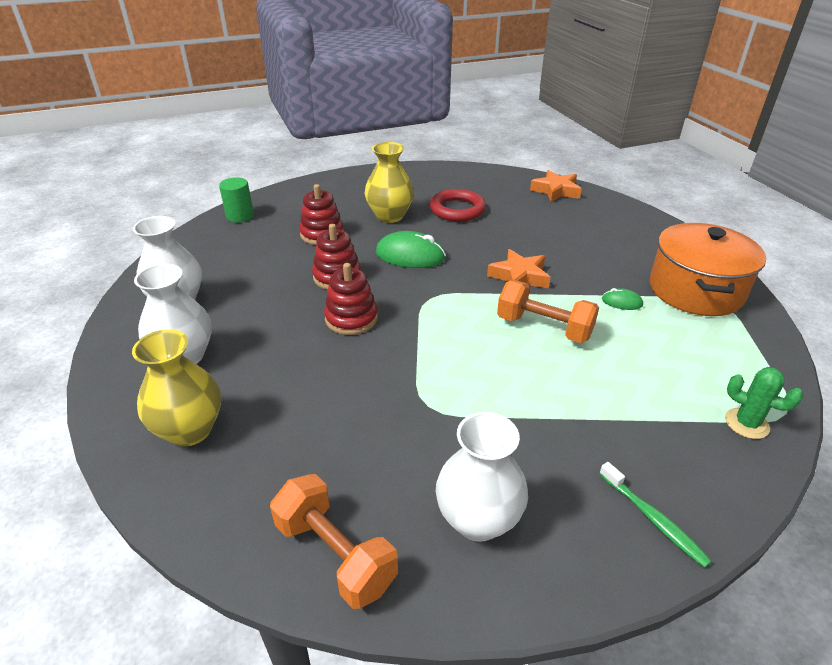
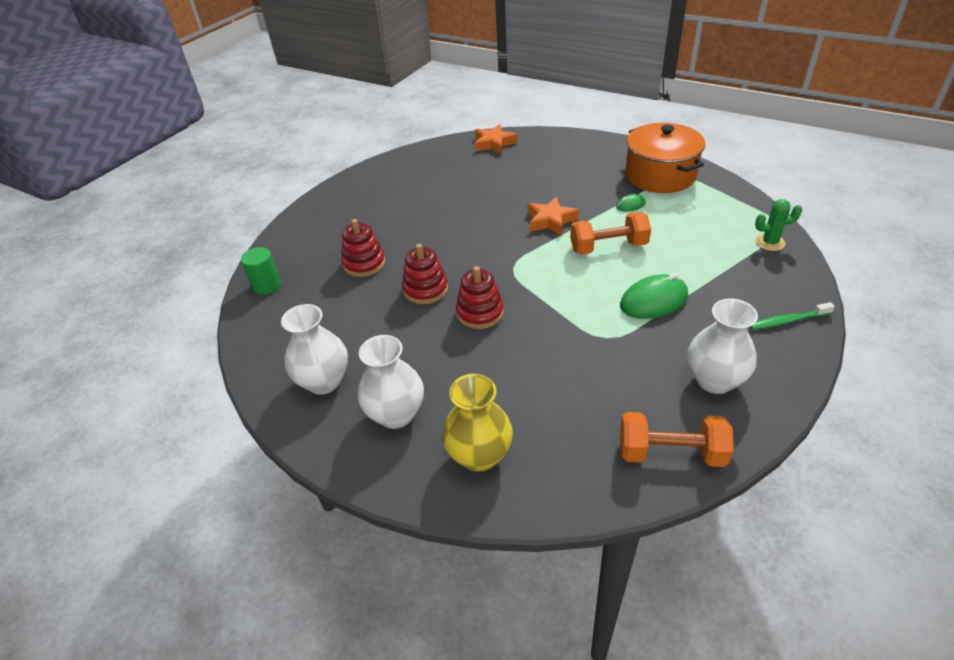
camera: 35 degrees left, 5 degrees up
yellow vase [365,142,414,223] -> none
green mouse [376,231,446,268] -> green mouse moved to [620,273,688,319]
red ring [430,189,486,222] -> none
green toothbrush [599,462,712,568] -> green toothbrush turned 150 degrees clockwise [749,302,835,330]

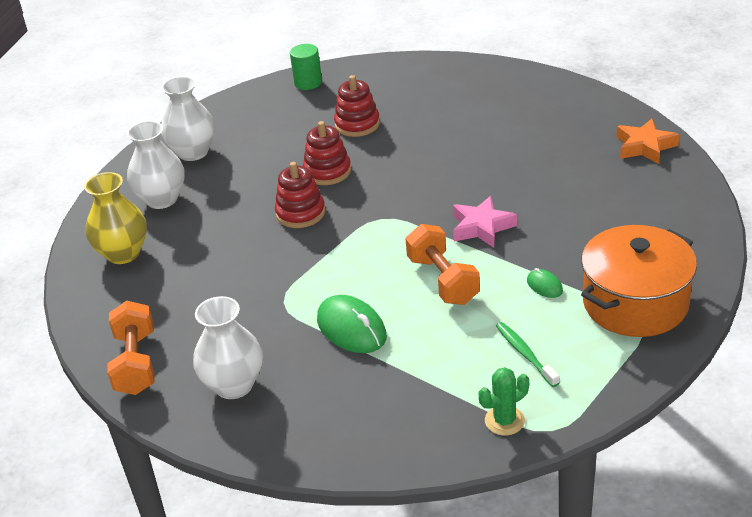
camera: 75 degrees right, 5 degrees down
orange star [527,196,579,236] -> pink star [453,196,517,248]
green toothbrush [749,302,835,330] -> green toothbrush moved to [496,322,559,387]
green cactus [755,199,802,251] -> green cactus turned 75 degrees clockwise [479,367,529,435]

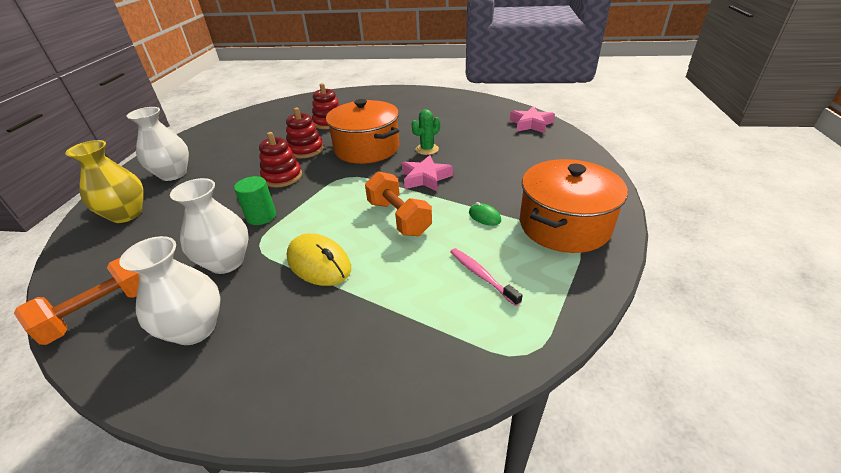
camera: 10 degrees left, 0 degrees up
orange dumbbell [107,301,155,395] -> orange dumbbell turned 60 degrees clockwise [14,257,140,345]
white vase [161,76,215,161] -> white vase moved to [170,178,249,274]
green cylinder [290,44,322,90] -> green cylinder moved to [234,176,276,225]
green mouse [317,295,387,353] -> yellow mouse [287,233,351,286]
green cactus [479,367,529,435] -> green cactus moved to [412,109,440,155]
green toothbrush [496,322,559,387] -> pink toothbrush [450,248,523,306]
orange star [616,118,679,164] -> pink star [510,106,555,133]
none -> orange pot [326,99,399,164]

